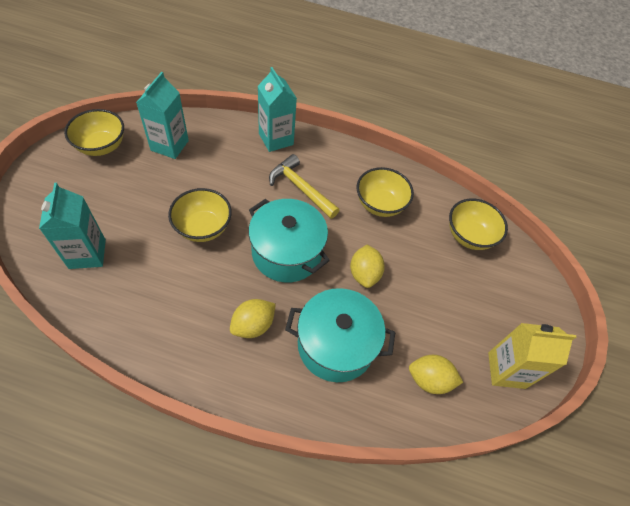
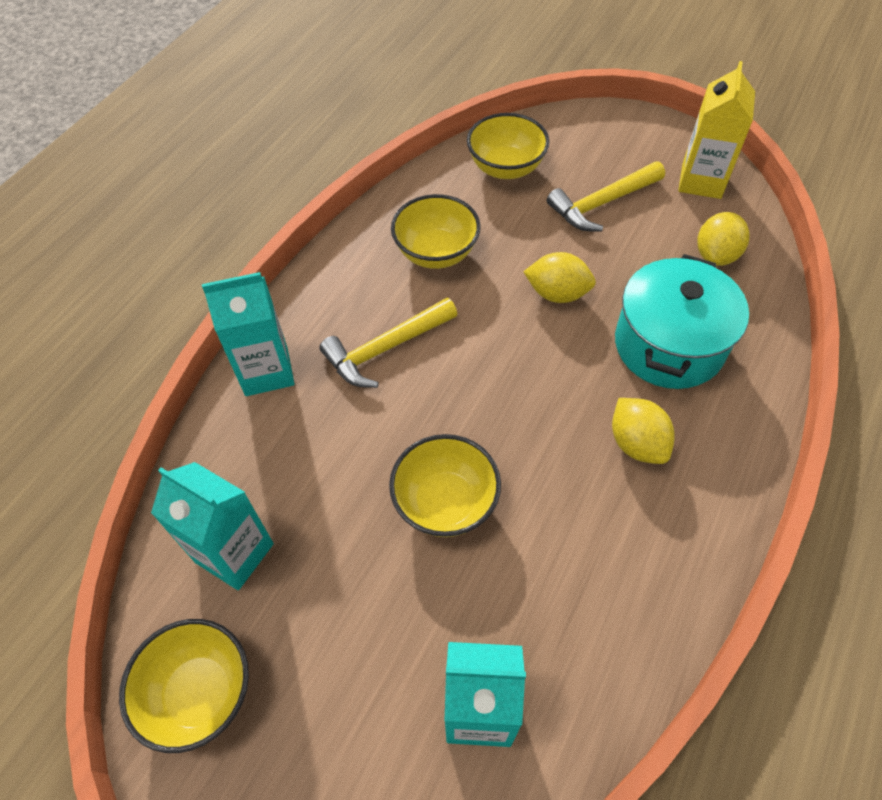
camera: 70 degrees left, 0 degrees up
turquoise pot [248,199,330,283] -> none
none -> yellow hammer [547,161,665,231]

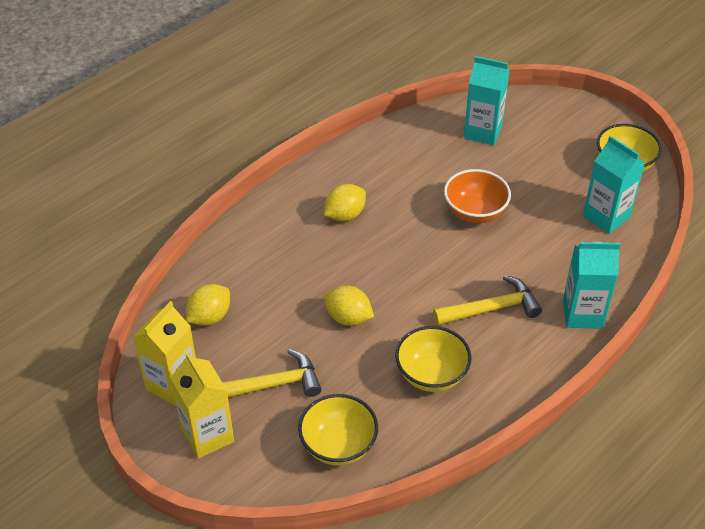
camera: 165 degrees left, 10 degrees down
yellow bowl [389,434,501,537] -> orange bowl [444,169,511,223]
yellow lemon [612,398,675,464] -> yellow lemon turned 60 degrees clockwise [324,184,366,221]
turquoise pot [615,254,749,389] -> none
none -> yellow carton [170,352,234,459]

